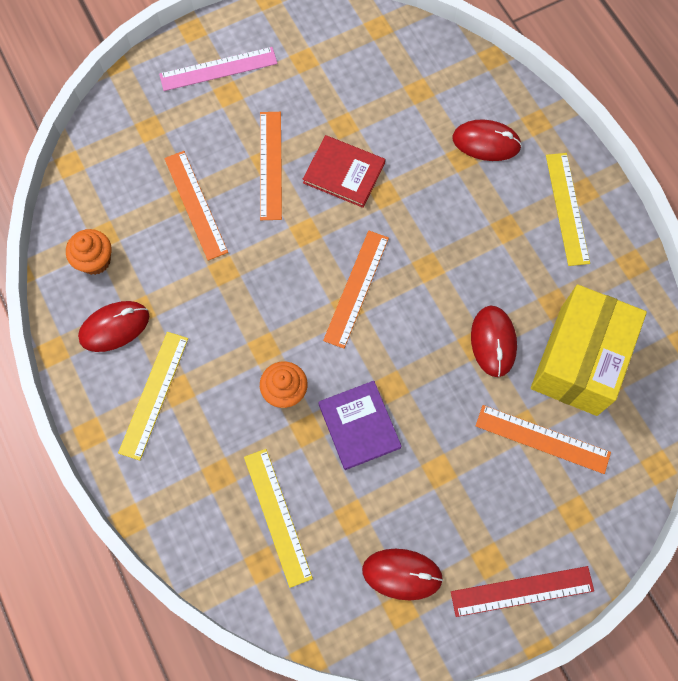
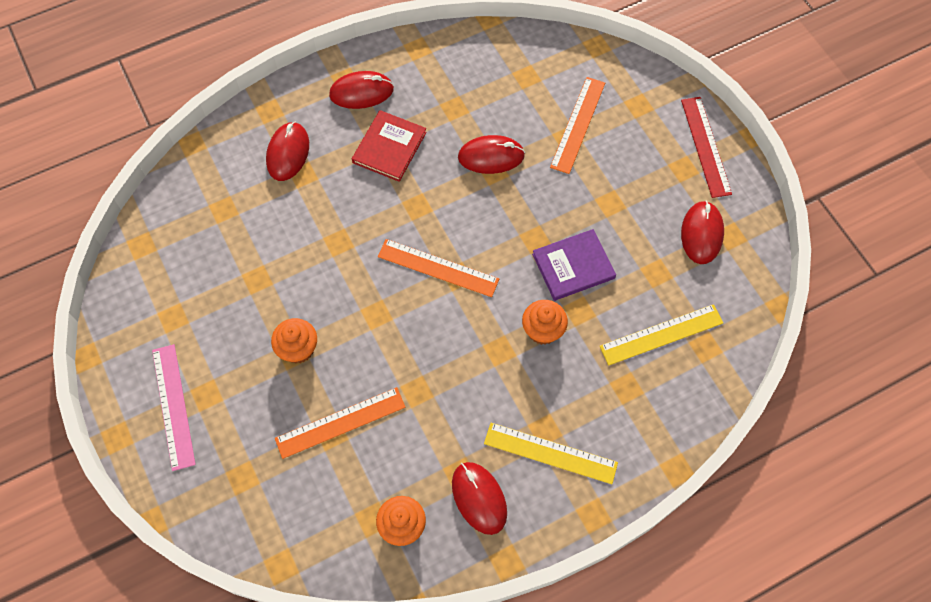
camera: 90 degrees left, 5 degrees down
orange ruler [260,112,282,220] -> orange cupcake [271,318,317,363]
red book [303,135,385,208] -> red book moved to [352,110,427,182]
yellow box [531,284,647,416] -> none
yellow ruler [546,153,590,266] -> red mouse [329,71,394,109]

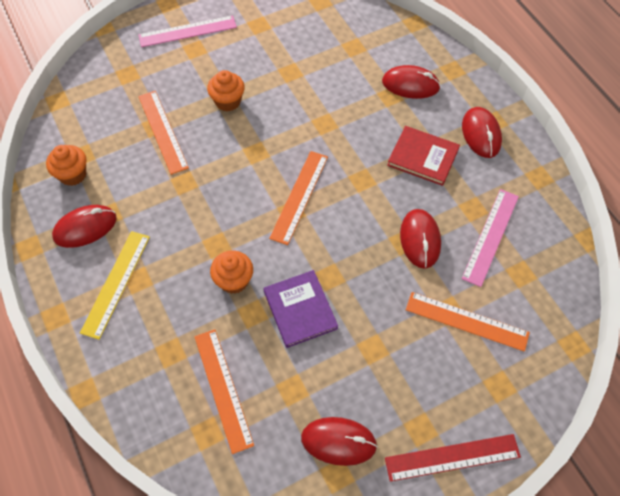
camera: 90 degrees right, 5 degrees down
yellow ruler [600,304,723,366] -> orange ruler [194,329,254,454]
none -> pink ruler [462,189,519,287]

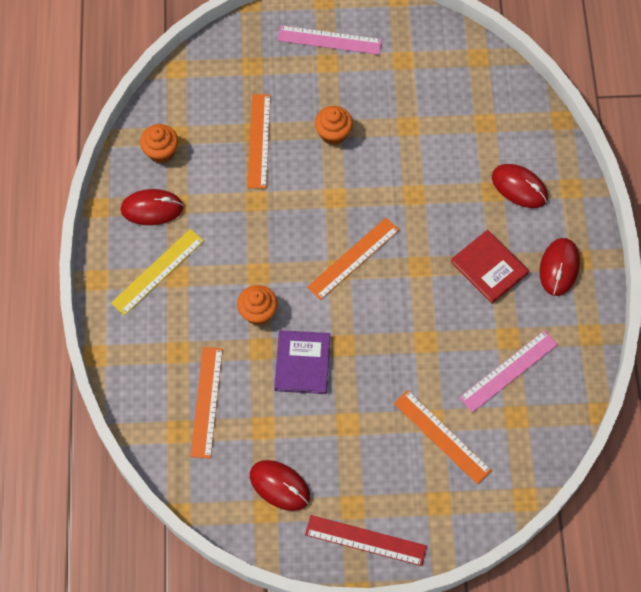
camera: 25 degrees right, 5 degrees up
red mouse [400,209,441,269] -> none

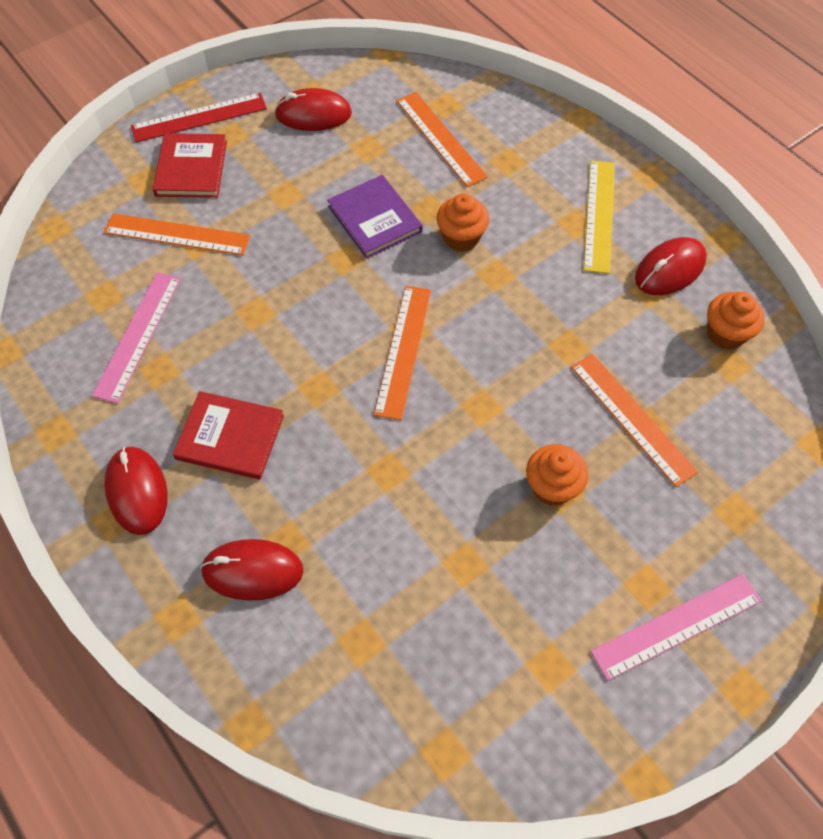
camera: 145 degrees right, 5 degrees down
none -> red book [153,133,227,198]

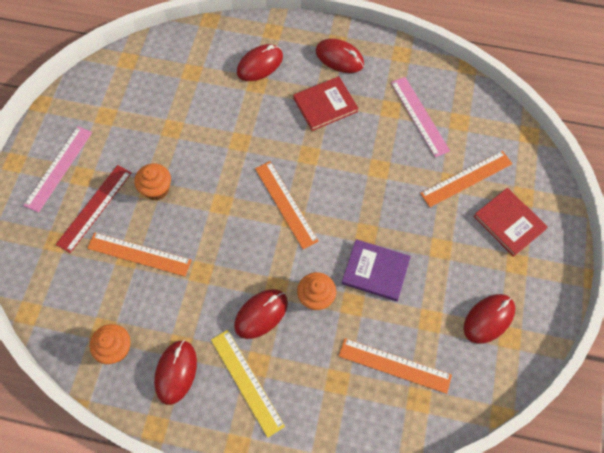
camera: 140 degrees right, 5 degrees up
red ruler [131,93,267,143] -> red ruler moved to [56,165,131,253]
none -> red mouse [234,289,288,339]

